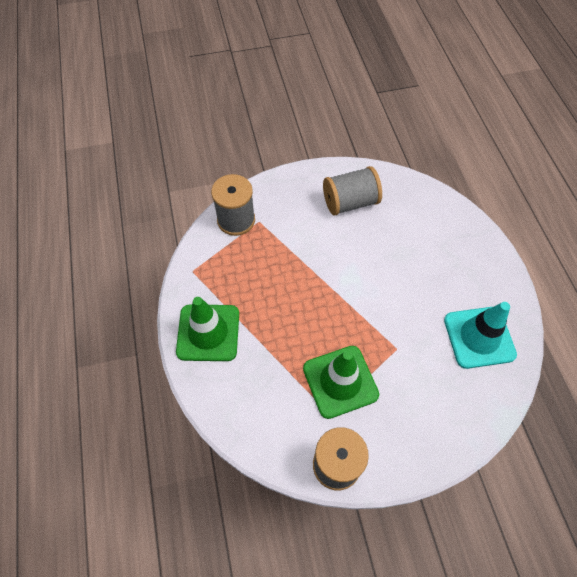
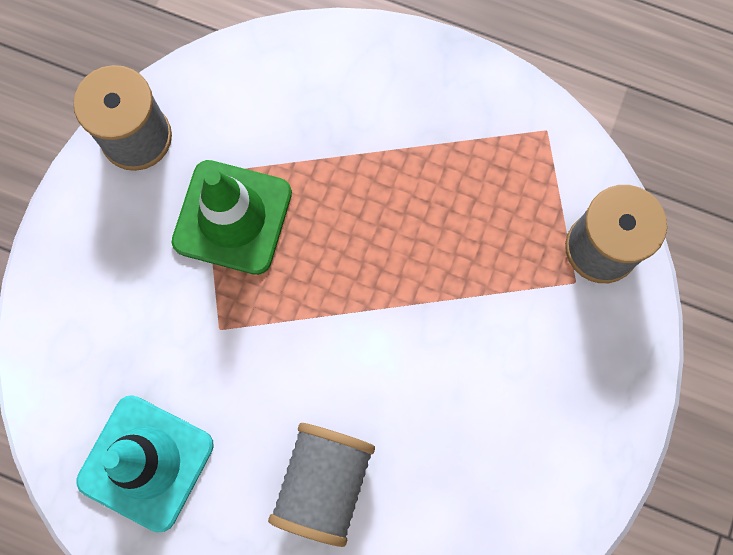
camera: 125 degrees right, 15 degrees up
green traffic cone [176,297,239,361] -> none
grey spool [323,166,382,216] -> grey spool moved to [268,423,375,547]

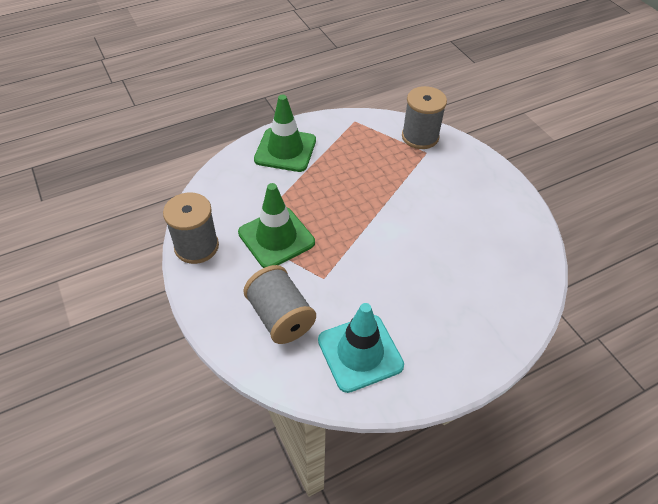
camera: 50 degrees left, 25 degrees down
grey spool [268,423,375,547] -> grey spool moved to [243,265,316,344]
none -> green traffic cone [254,95,316,172]

